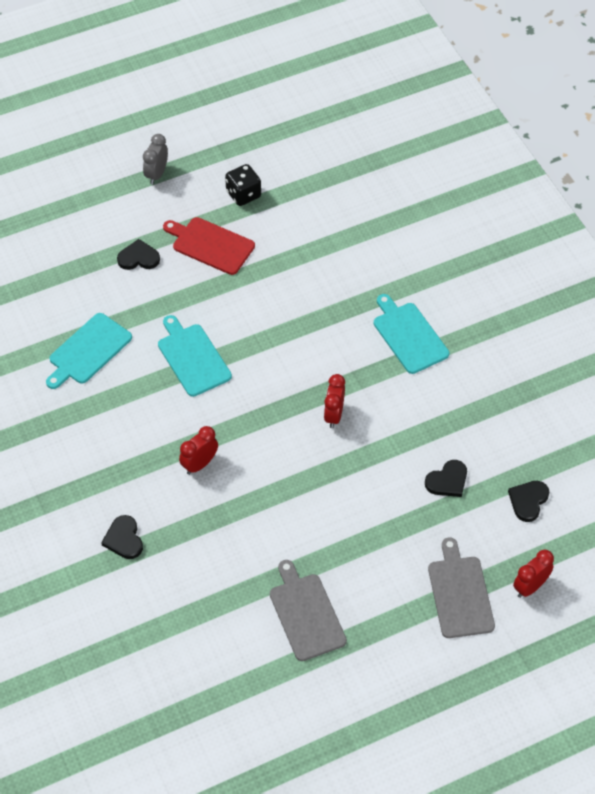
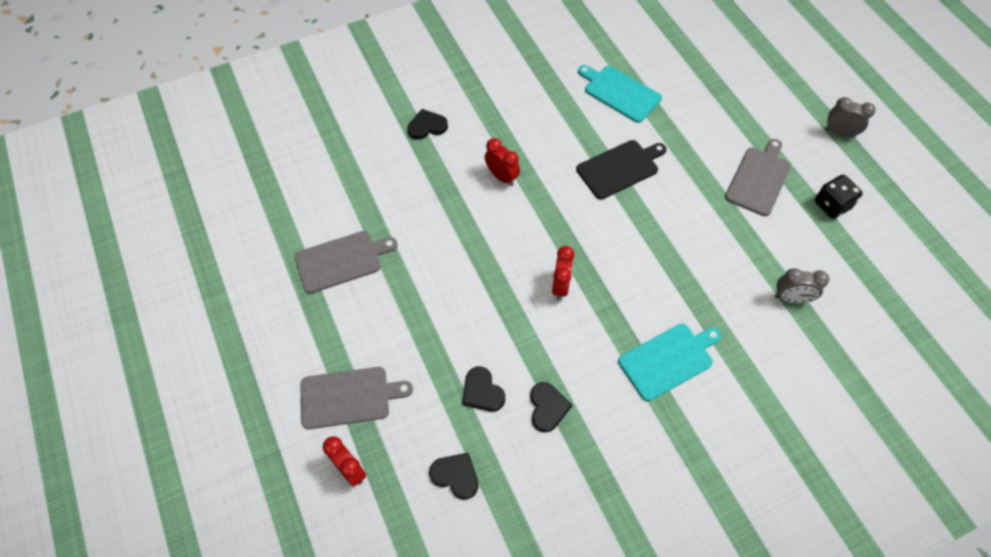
camera: 90 degrees right, 5 degrees up
black heart [117,239,160,270] -> black heart moved to [530,382,572,432]
turquoise cutting board [158,315,232,397] -> black cutting board [576,140,666,200]
red cutting board [163,217,255,275] -> grey cutting board [725,139,791,216]
red clock [324,374,345,428] -> red clock turned 90 degrees clockwise [552,246,575,300]
none -> grey clock [775,268,829,303]

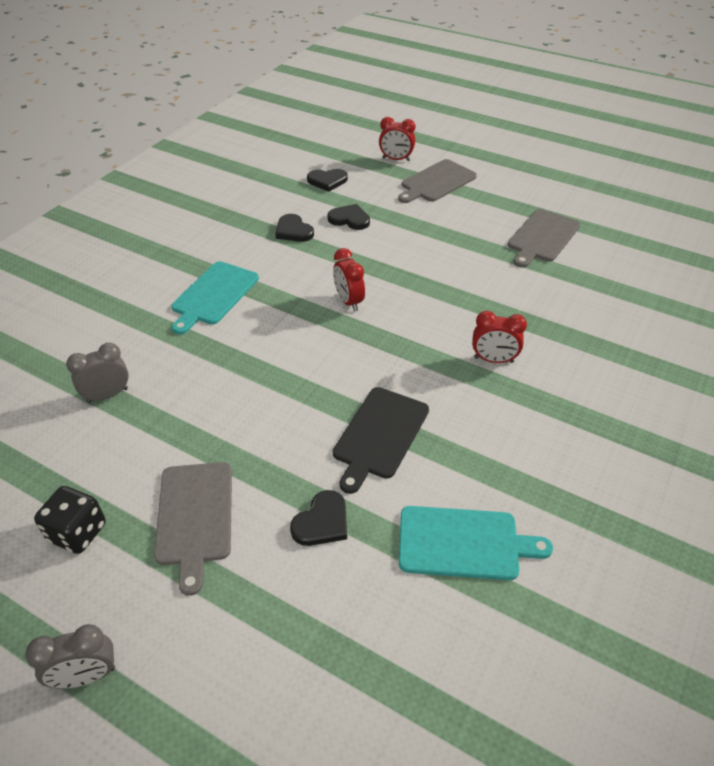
camera: 145 degrees right, 15 degrees down
black heart [407,109,448,140] -> black heart moved to [290,490,347,546]

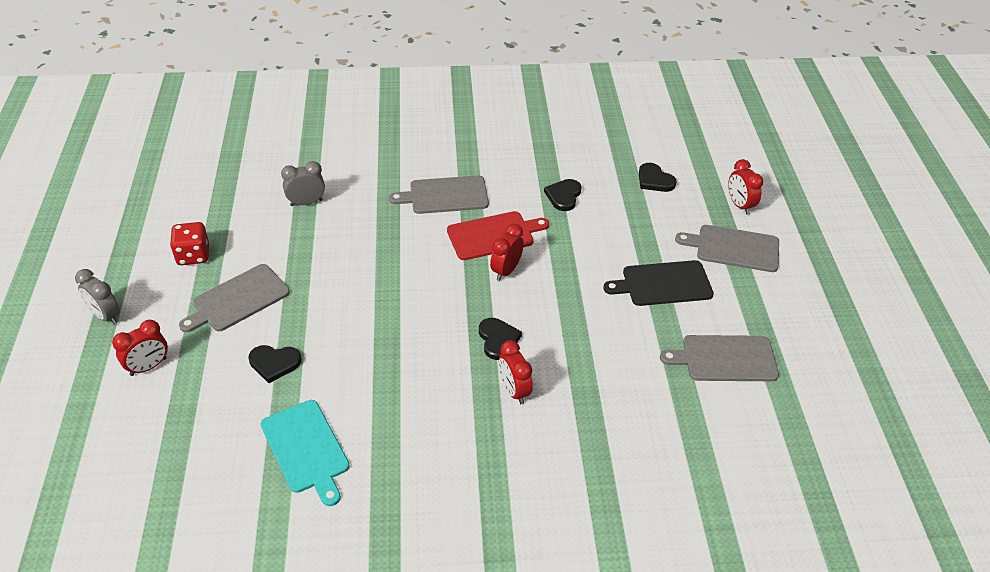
camera: 55 degrees right, 0 degrees up
black dice [34,486,105,554] -> red dice [170,222,209,265]
grey clock [66,343,129,403] -> grey clock turned 45 degrees counterclockwise [281,161,325,206]
turquoise cutting board [171,261,259,335] -> grey cutting board [389,175,489,214]
black heart [327,204,370,230] -> black heart moved to [479,318,522,360]
black cutting board [333,387,429,494] -> black cutting board moved to [603,260,714,306]
none -> red clock [112,320,168,376]
none -> red cutting board [447,211,549,260]

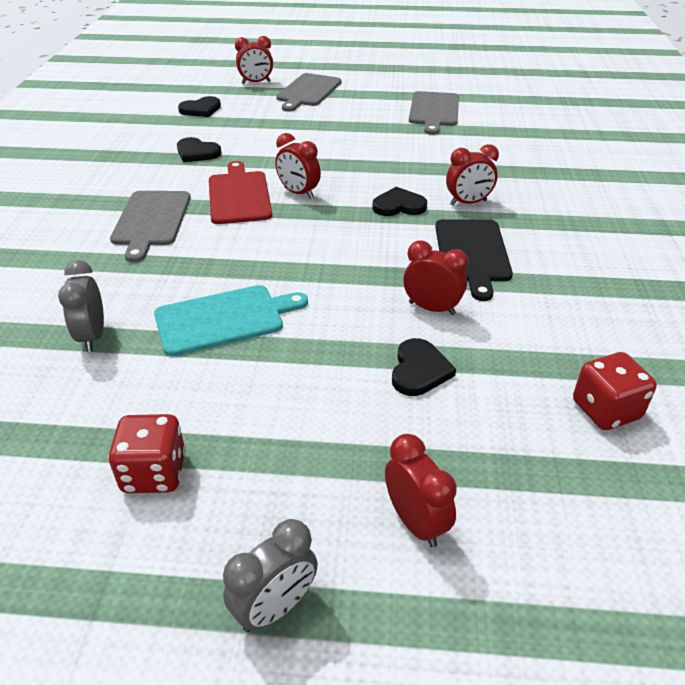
camera: 80 degrees left, 5 degrees down
grey cutting board [179,264,290,332] -> none
turquoise cutting board [261,400,349,506] -> turquoise cutting board moved to [154,285,308,356]
black cutting board [603,260,714,306] -> black cutting board moved to [435,219,513,301]
none -> red clock [403,241,469,315]
none -> red dice [573,352,657,430]

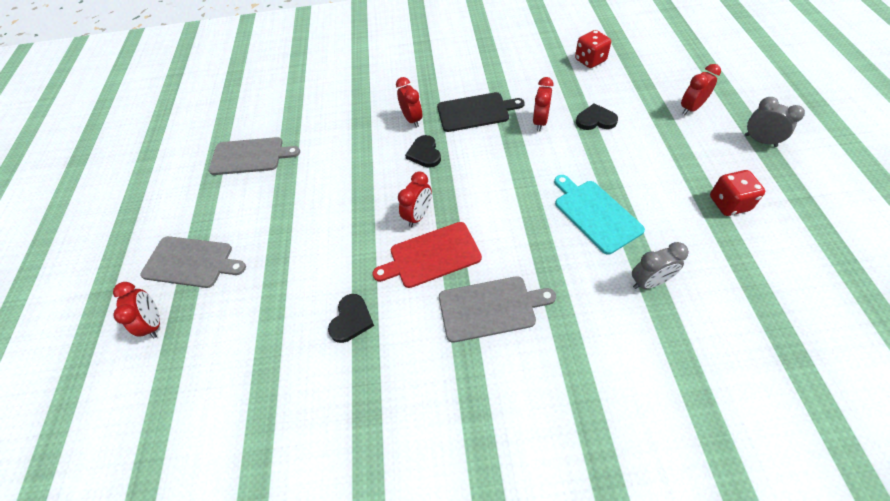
camera: 95 degrees left, 15 degrees up
black heart [178,96,221,117] -> none

